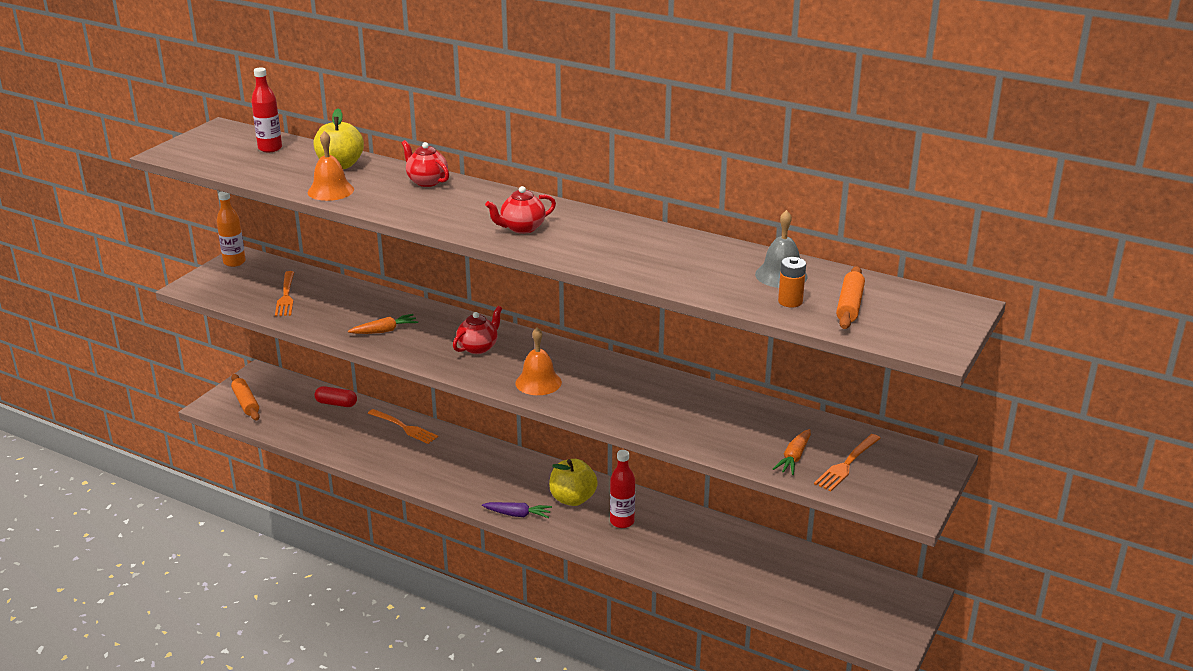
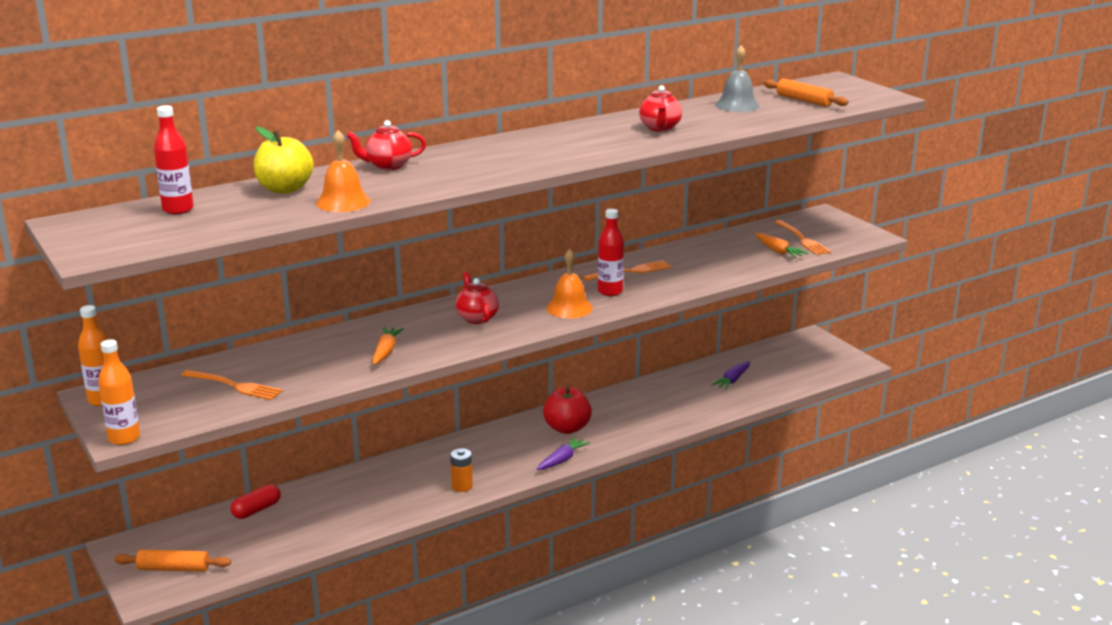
camera: 60 degrees left, 5 degrees down
orange fork [368,409,438,444] -> orange fork moved to [583,260,671,281]
red teapot [485,186,556,234] -> red teapot moved to [639,85,682,132]
yellow apple [549,459,598,506] -> red apple [543,386,592,434]
red bottle [610,450,635,528] -> red bottle moved to [598,209,624,296]
orange battery [778,257,806,307] -> orange battery moved to [450,448,473,492]
none -> orange bottle [98,339,140,445]
none -> purple carrot [711,362,750,390]

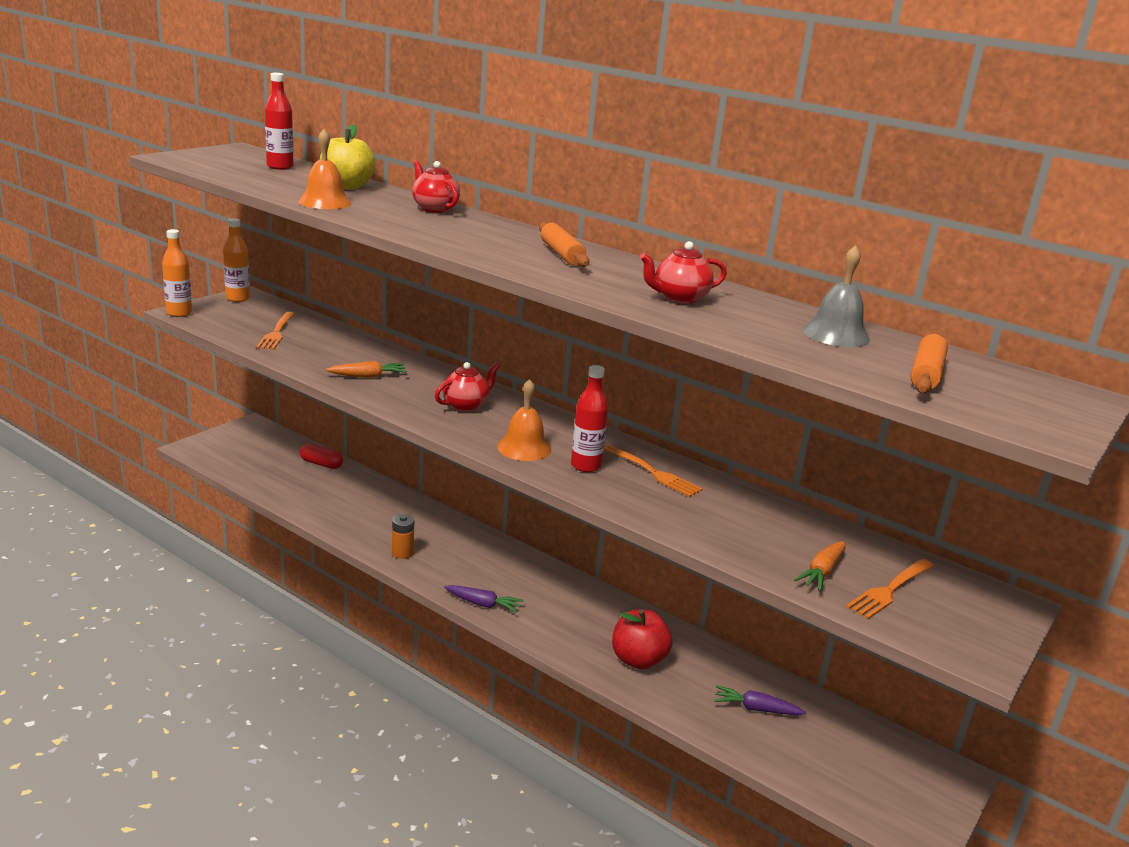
camera: 65 degrees right, 0 degrees up
orange rolling pin [114,549,231,572] -> orange rolling pin moved to [539,222,589,267]
red apple [543,386,592,434] -> red apple moved to [612,609,673,669]

